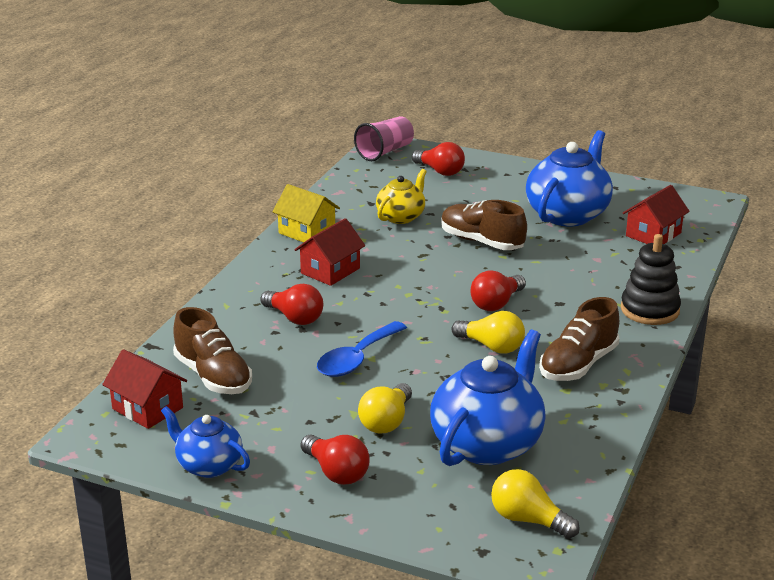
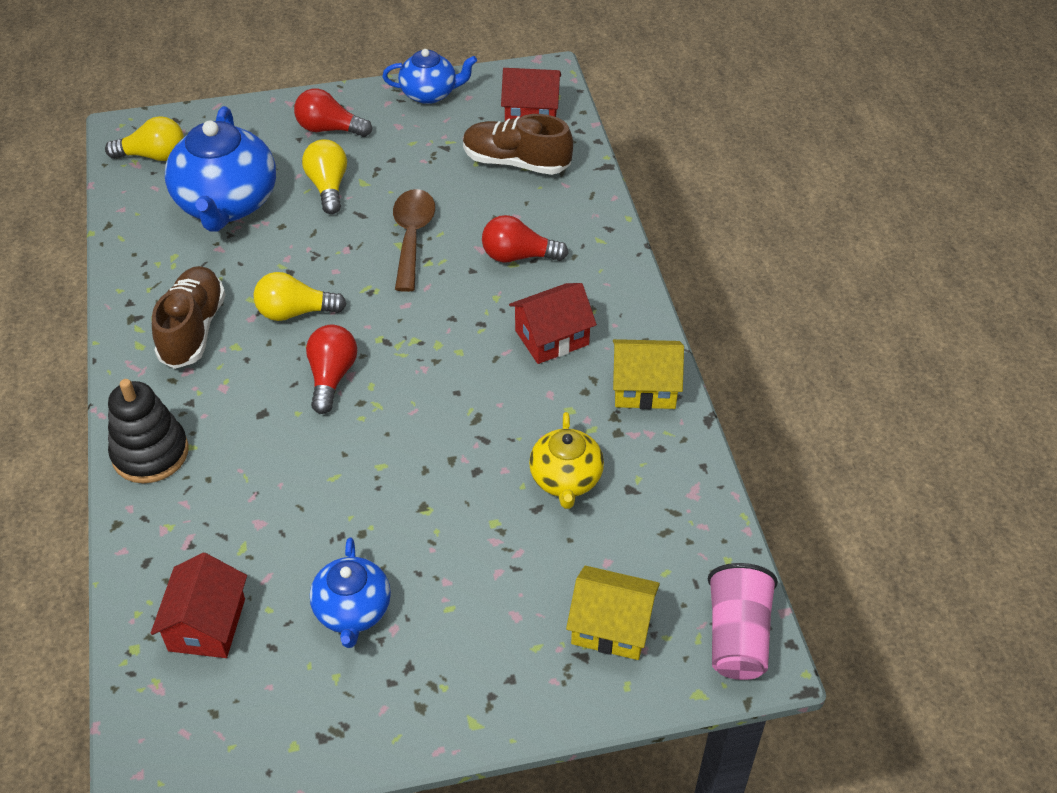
camera: 145 degrees right, 20 degrees up
red house [294,218,365,286] -> red house turned 60 degrees clockwise [509,283,597,364]
blue spoon [317,321,407,377] -> brown spoon [393,189,435,292]
red light bulb [412,142,465,176] -> yellow house [566,566,660,660]
brown shoe [441,200,527,250] -> none
blue teapot [526,130,613,226] -> blue teapot [310,538,391,648], size x0.57

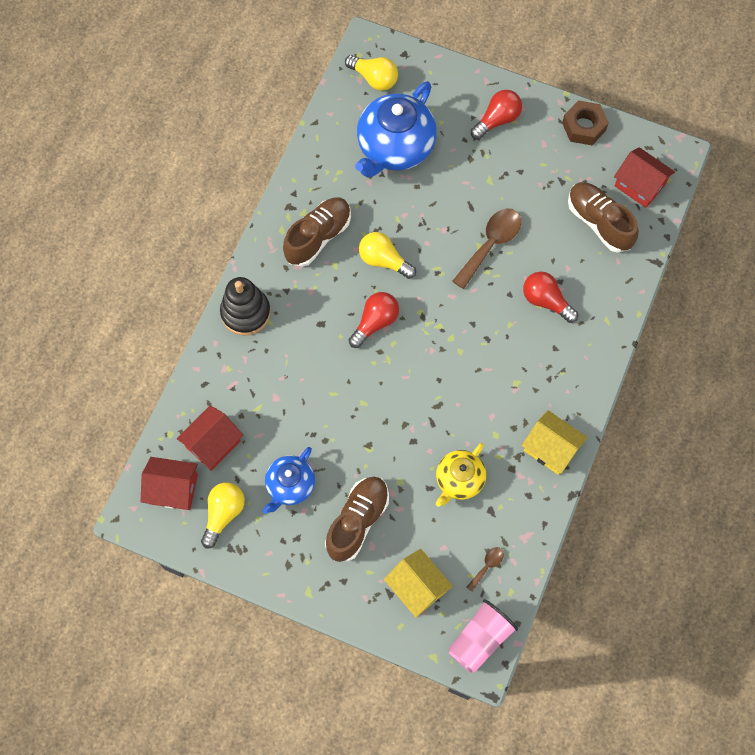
camera: 35 degrees right, 20 degrees up
red light bulb [294,88,372,137] -> red light bulb turned 90 degrees clockwise [471,90,522,139]
yellow light bulb [302,139,347,214] -> yellow light bulb moved to [201,482,245,548]
blue teapot [382,49,477,104] -> brown nut [562,100,609,145]
red house [509,283,597,364] -> red house moved to [140,457,198,510]
none -> brown shoe [325,477,389,562]
none -> brown spoon [466,547,504,592]

